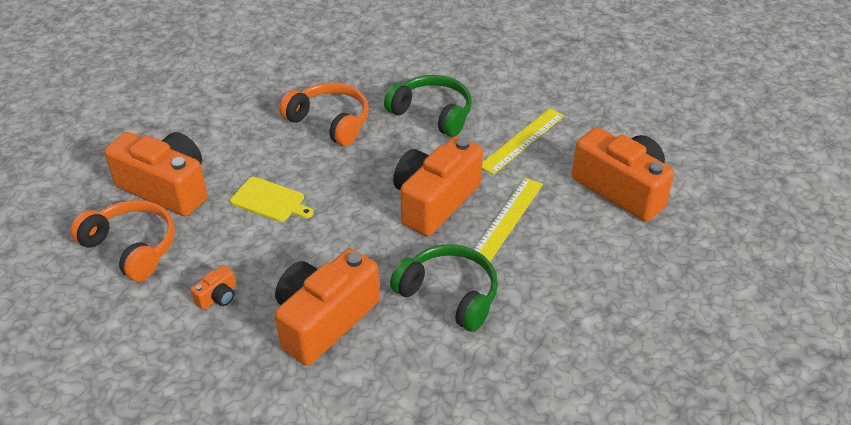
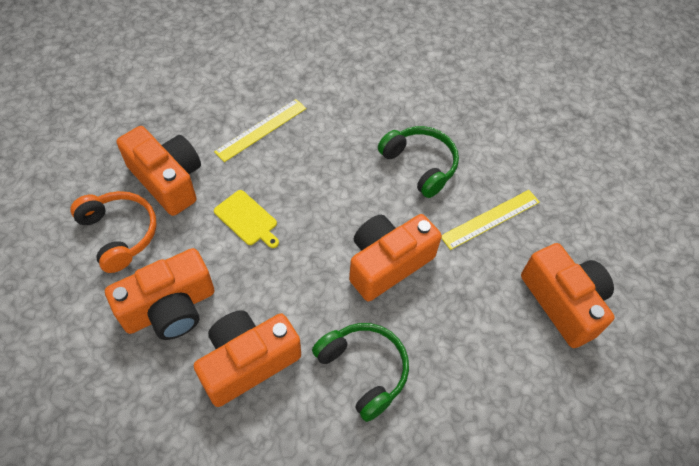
camera: 15 degrees right, 15 degrees up
orange camera [190,265,236,310] -> orange camera [105,248,214,340], size x2.44
orange headphones [279,83,368,146] -> none
yellow ruler [474,178,543,261] -> yellow ruler moved to [214,99,306,162]

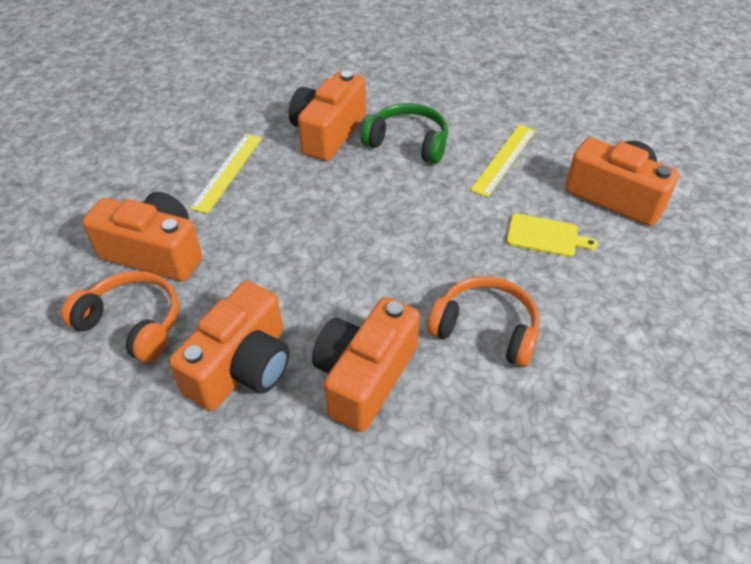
camera: 25 degrees left, 10 degrees down
yellow cutting board [214,190,279,248] -> yellow cutting board moved to [506,214,598,257]
green headphones [312,323,409,422] -> orange headphones [427,276,540,367]
orange camera [349,214,442,301] -> orange camera moved to [289,71,366,161]

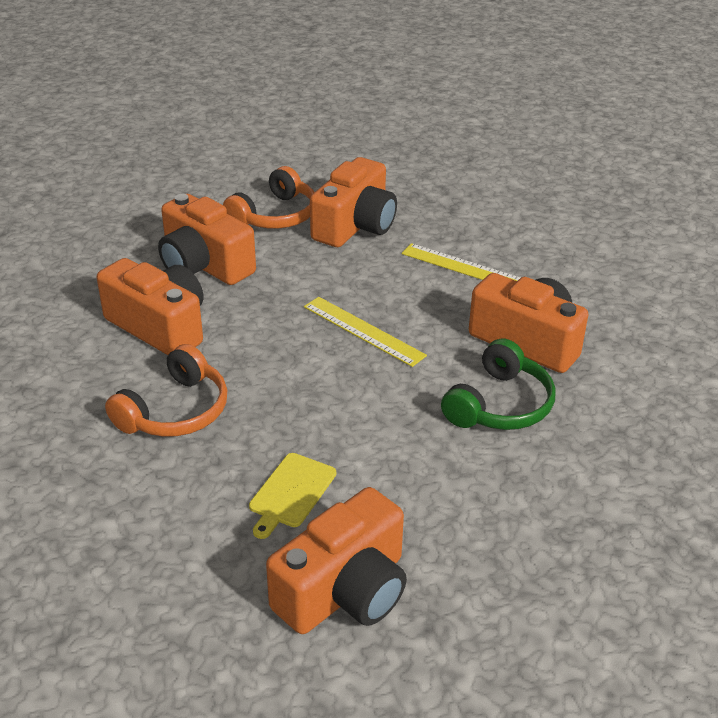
camera: 100 degrees right, 10 degrees down
yellow ruler [470,125,536,197] -> yellow ruler moved to [304,297,427,367]

